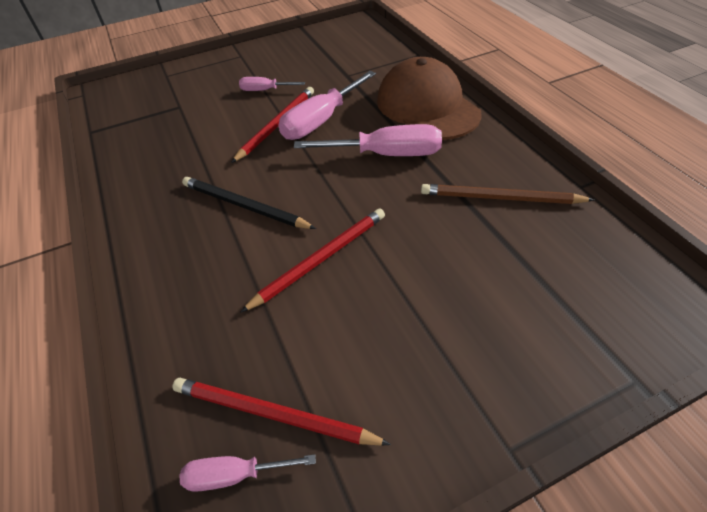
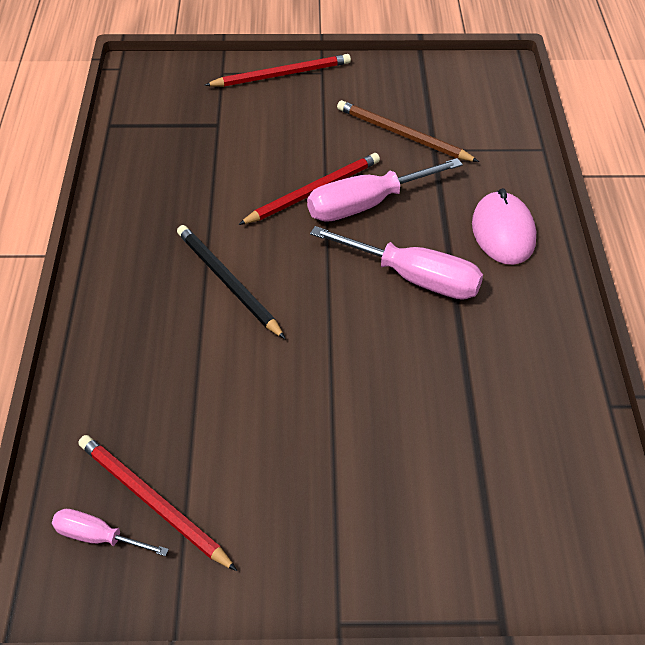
camera: 20 degrees right, 0 degrees up
pink screwdriver [239,77,305,91] -> none
red pencil [240,208,385,313] -> red pencil moved to [204,54,351,87]
brown cap [377,57,482,140] -> pink mouse [472,188,536,265]
brown pencil [421,184,594,204] -> brown pencil moved to [337,100,479,162]

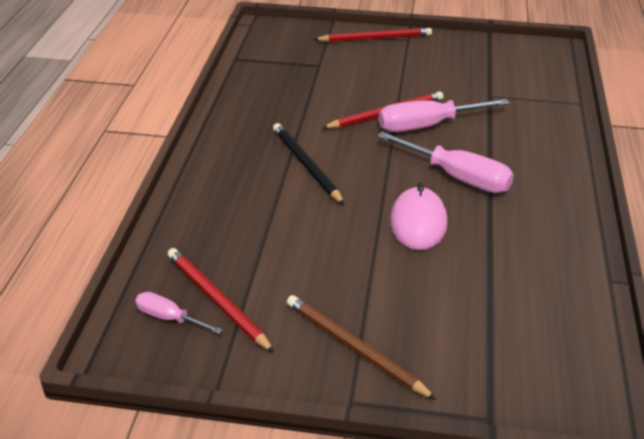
camera: 10 degrees right, 10 degrees down
brown pencil [337,100,479,162] -> brown pencil moved to [287,295,437,400]
pink mouse [472,188,536,265] -> pink mouse moved to [390,183,448,250]

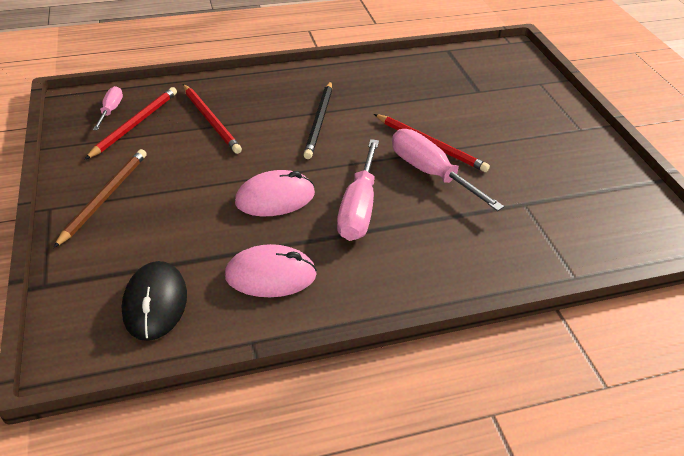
camera: 65 degrees right, 5 degrees up
black pencil [273,123,345,205] -> black pencil turned 150 degrees clockwise [303,81,332,159]
red pencil [314,28,432,42] -> red pencil moved to [183,84,242,154]
none -> black mouse [122,261,187,341]
none -> pink mouse [225,244,317,297]

